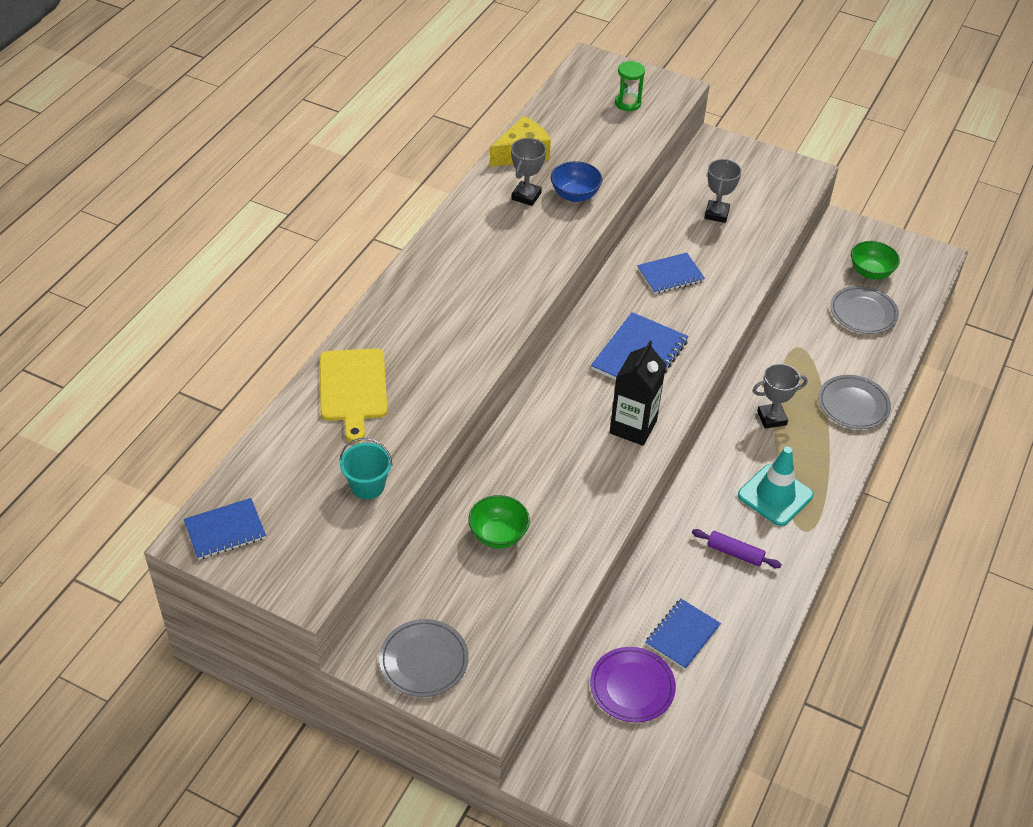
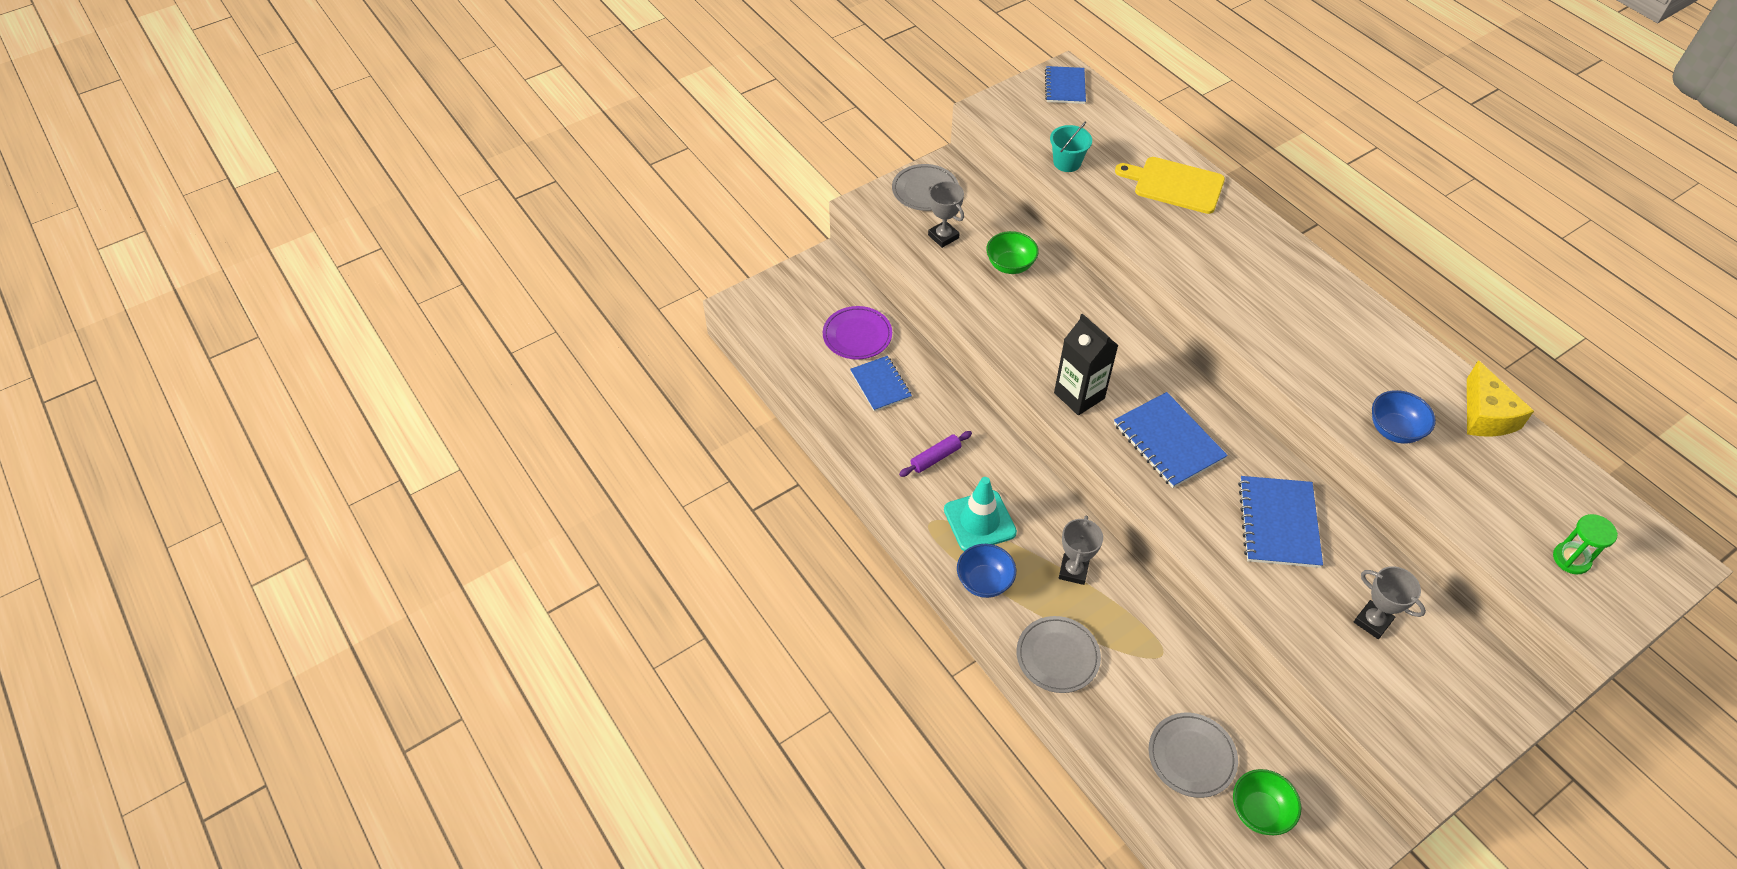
camera: 120 degrees right, 5 degrees up
grey trophy [511,138,546,206] -> grey trophy moved to [928,181,964,248]
blue notebook [637,252,705,294] -> blue notebook [1238,476,1323,568], size x1.50
none -> blue bowl [957,544,1016,598]

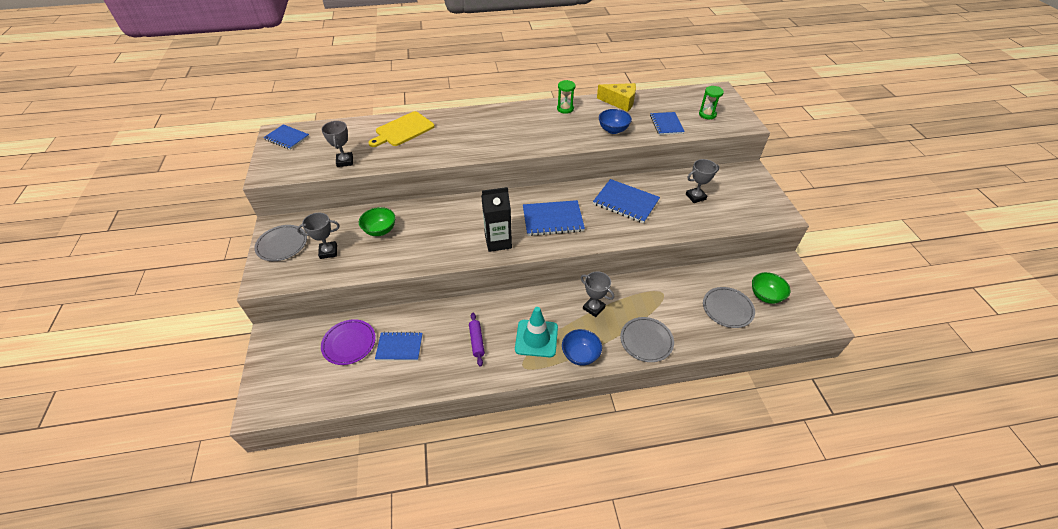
camera: 65 degrees left, 5 degrees down
turquoise bucket [1050,121,1092,172] -> grey trophy [321,121,353,167]
none -> green hourglass [557,80,576,114]
none -> blue notebook [650,112,685,135]

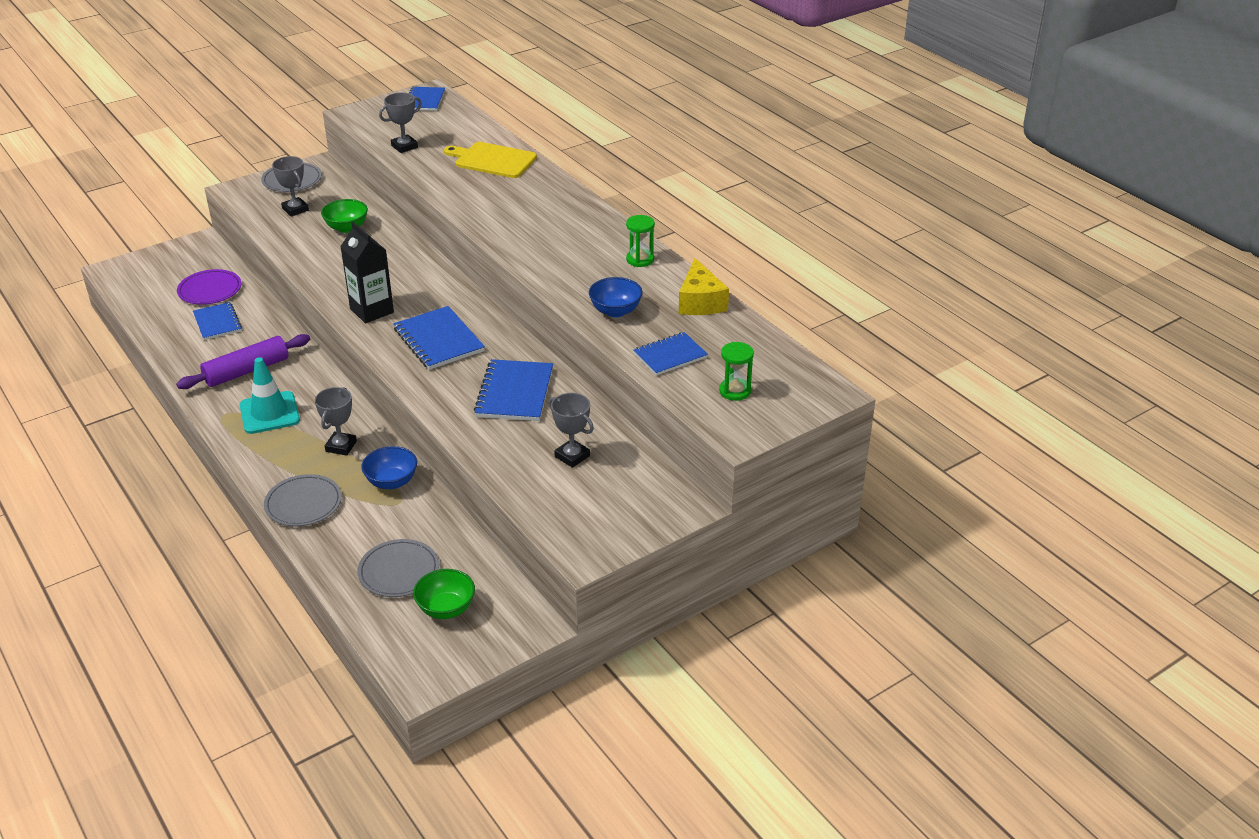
camera: 65 degrees right, 10 degrees down
purple rolling pin [469,313,485,367] -> purple rolling pin [176,334,310,389], size x1.73
blue bowl [562,329,602,366] -> blue bowl moved to [361,446,417,489]

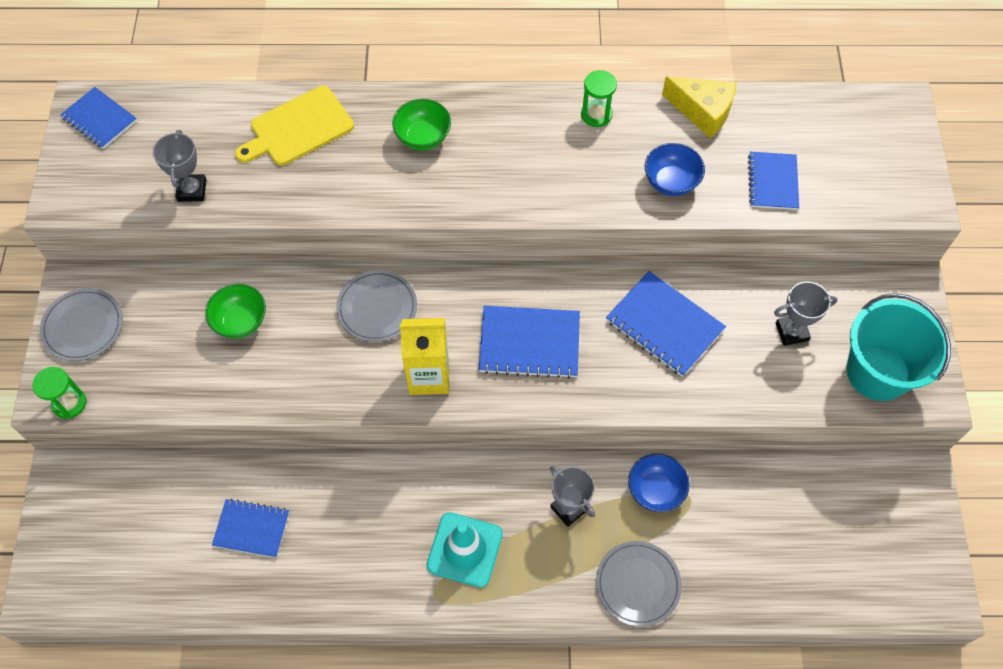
camera: 55 degrees left, 25 degrees up
purple rolling pin [176,334,310,389] -> none
purple plate [177,269,241,305] -> none
grey trophy [272,156,309,217] -> none
black carton [340,222,394,323] -> yellow carton [400,318,449,395]
grey plate [357,539,439,597] -> grey plate moved to [336,270,417,342]
green bowl [413,569,475,619] -> green bowl moved to [392,99,451,151]
green hourglass [719,342,754,401] -> green hourglass moved to [32,367,86,419]
none -> turquoise bucket [846,293,951,401]

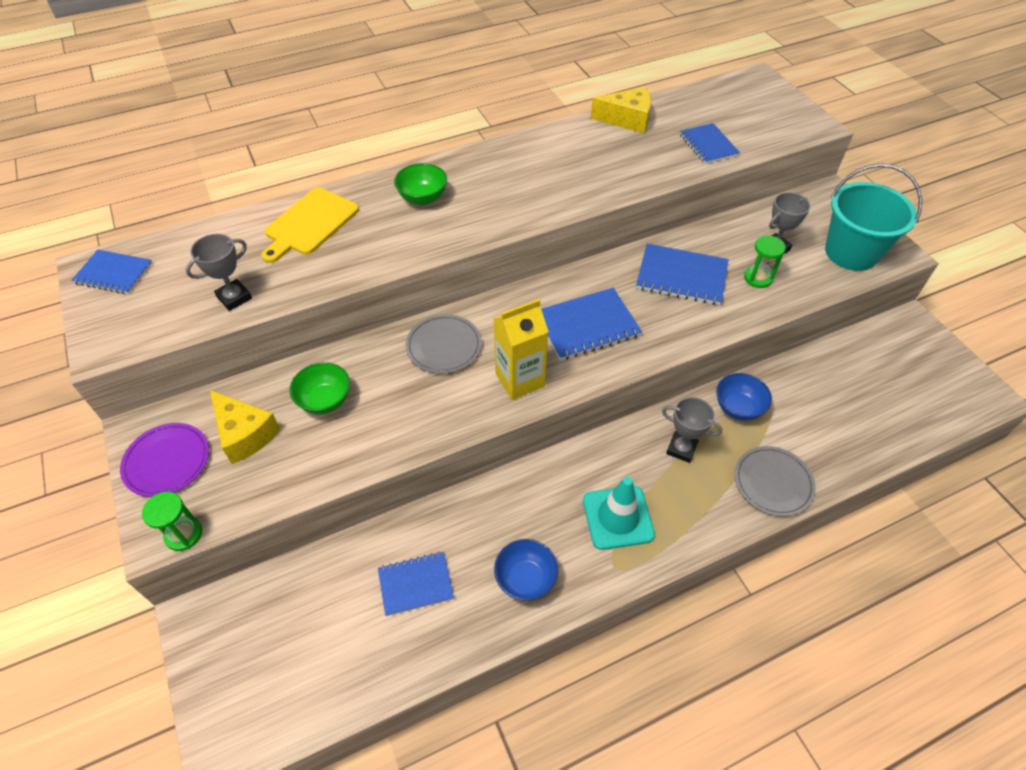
camera: 25 degrees left, 10 degrees down
grey plate [40,288,123,361] -> purple plate [120,423,209,497]
grey trophy [153,130,206,202] -> grey trophy turned 75 degrees clockwise [186,234,252,311]
green hourglass [581,70,617,127] -> green hourglass moved to [744,235,786,288]
blue bowl [645,143,705,196] -> blue bowl moved to [494,539,558,601]
none -> yellow cheese [210,390,281,464]

